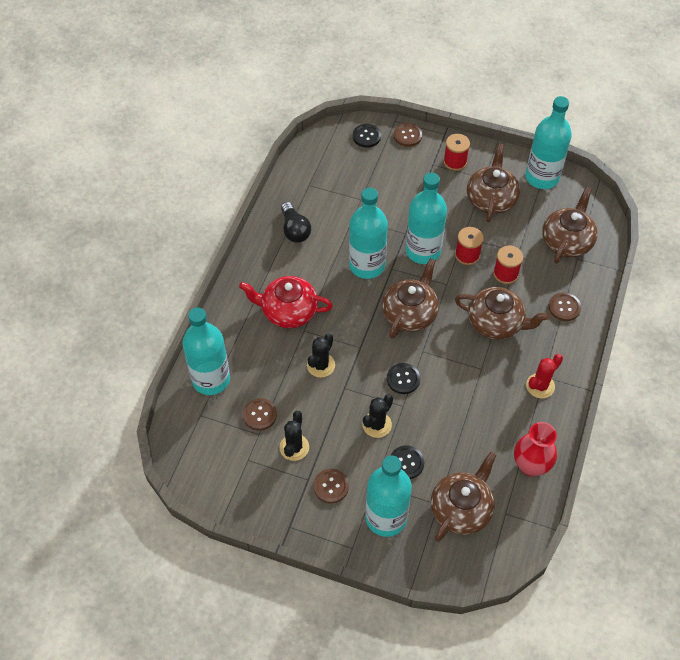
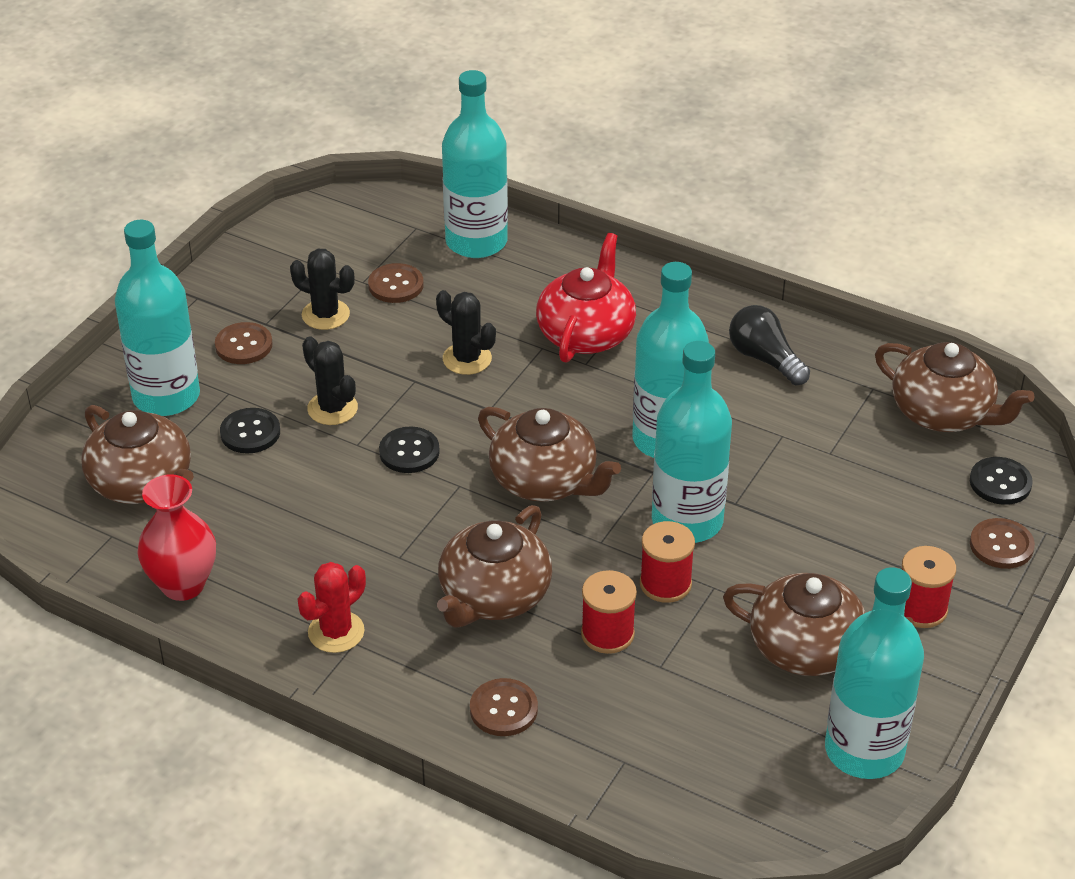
camera: 100 degrees right, 15 degrees down
black light bulb [281,202,311,243] -> black light bulb turned 60 degrees clockwise [729,305,810,385]
red cactus [526,354,563,398] -> red cactus turned 75 degrees clockwise [298,562,366,653]
brown teapot [542,187,598,264] -> brown teapot moved to [875,342,1035,432]

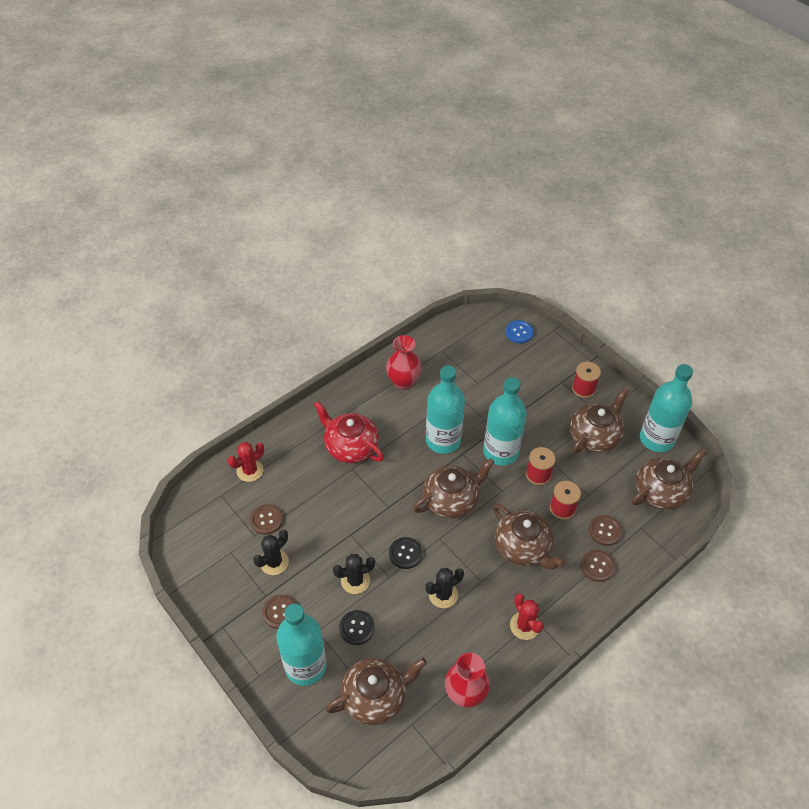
camera: 70 degrees left, 10 degrees up
black cactus [436,290,496,375] -> black cactus moved to [425,568,464,608]
turquoise bottle [442,70,508,258] -> red cactus [228,442,264,482]
black light bulb [729,305,810,385] -> red vase [386,335,422,390]
brown teapot [875,342,1035,432] -> brown teapot moved to [632,449,706,510]
black button [970,457,1033,505] -> blue button [506,320,534,343]
brown button [970,518,1035,569] -> brown button moved to [589,515,622,546]

